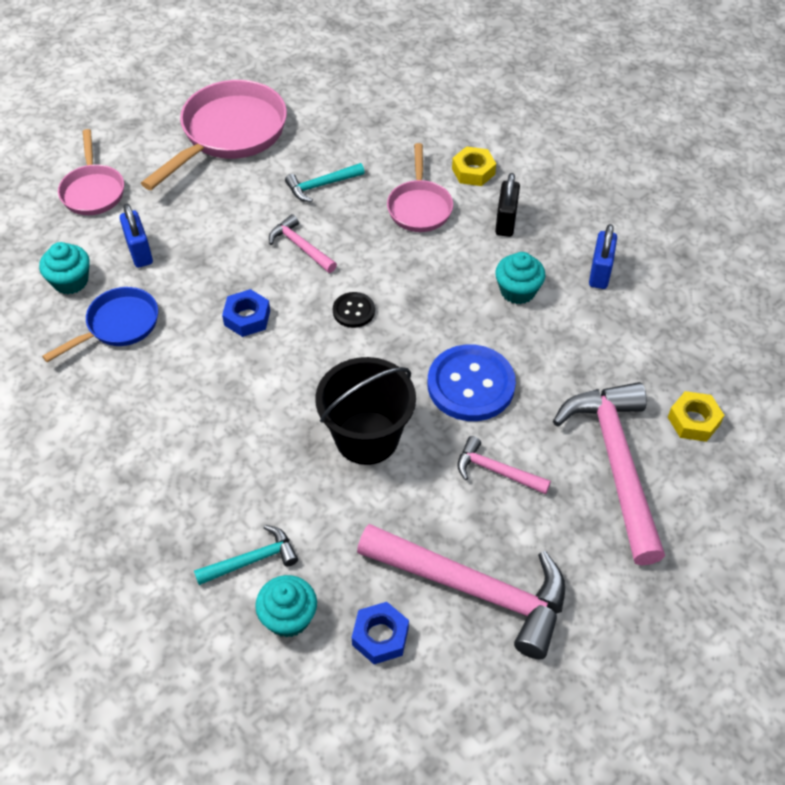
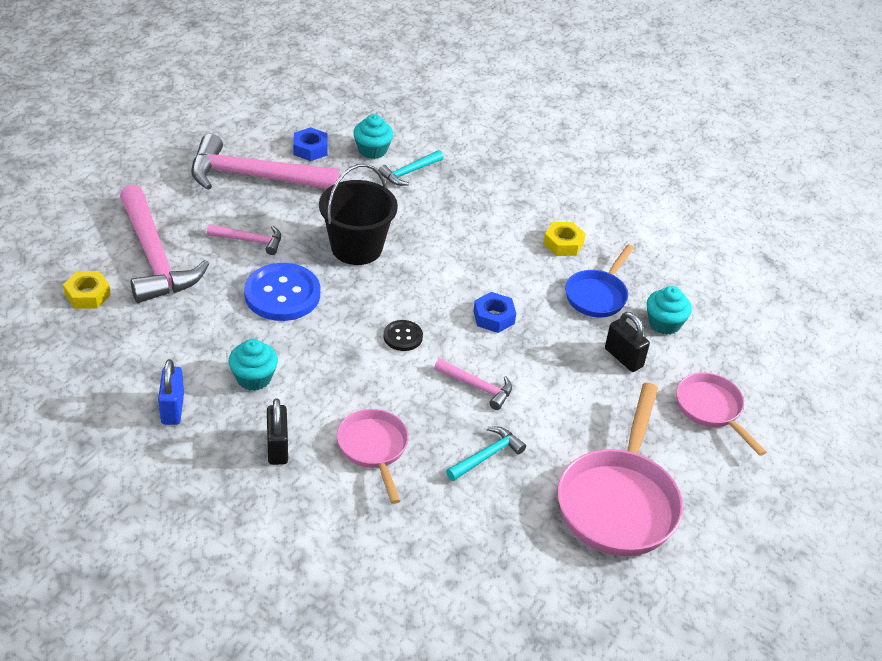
camera: 160 degrees right, 10 degrees down
blue padlock [120,204,153,268] -> black padlock [605,312,650,372]
yellow nut [452,146,496,186] -> yellow nut moved to [543,222,586,256]

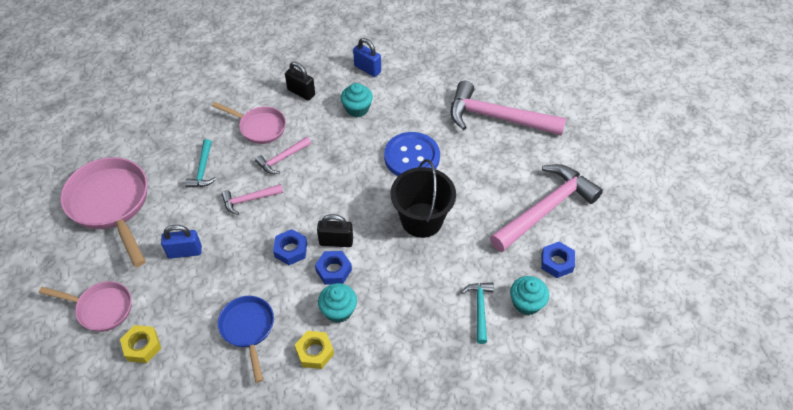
camera: 135 degrees right, 10 degrees up
yellow nut [63,271,111,309] -> yellow nut moved to [120,325,161,363]
pink hammer [207,224,281,255] -> pink hammer moved to [255,137,311,174]
black button [383,320,423,351] -> none
black padlock [605,312,650,372] -> black padlock moved to [317,214,353,247]
turquoise cupcake [647,286,692,335] -> turquoise cupcake moved to [318,283,357,323]
none -> blue padlock [161,225,202,259]
none -> blue nut [315,251,352,285]

